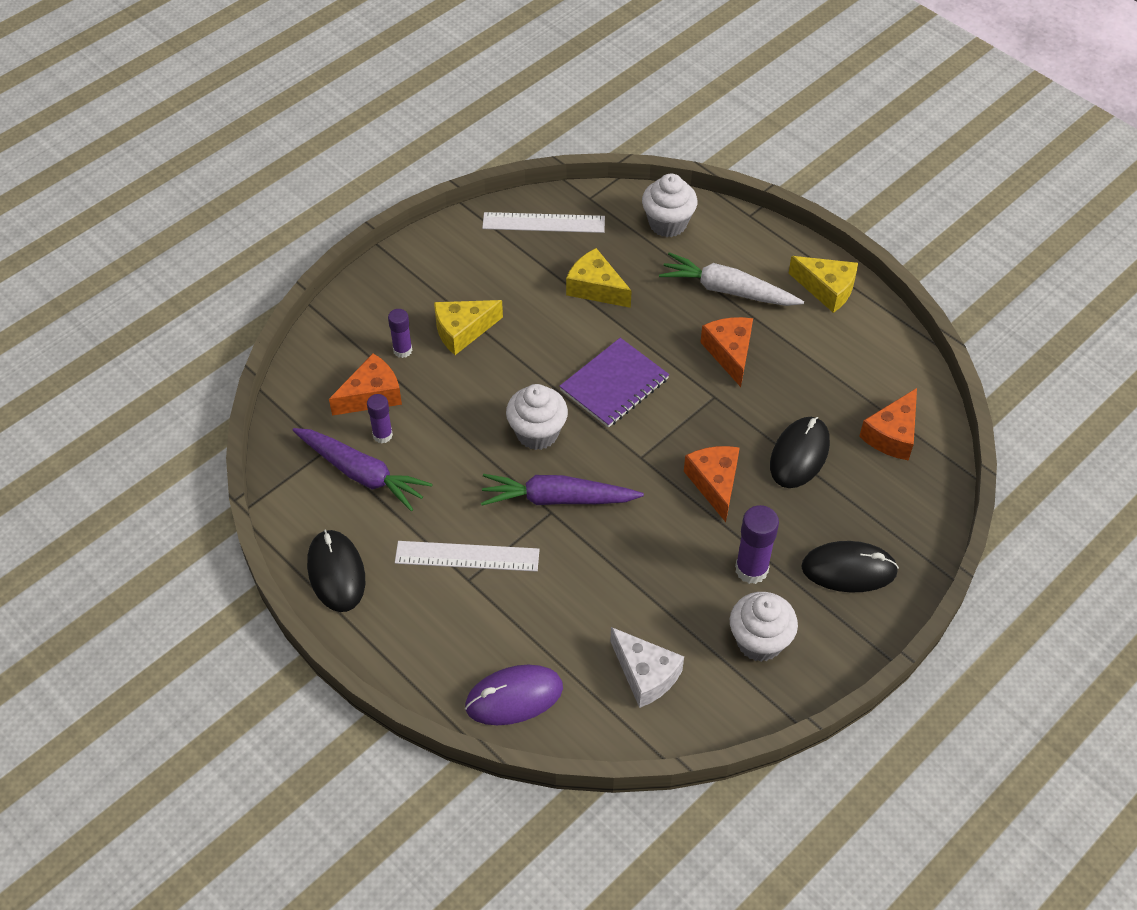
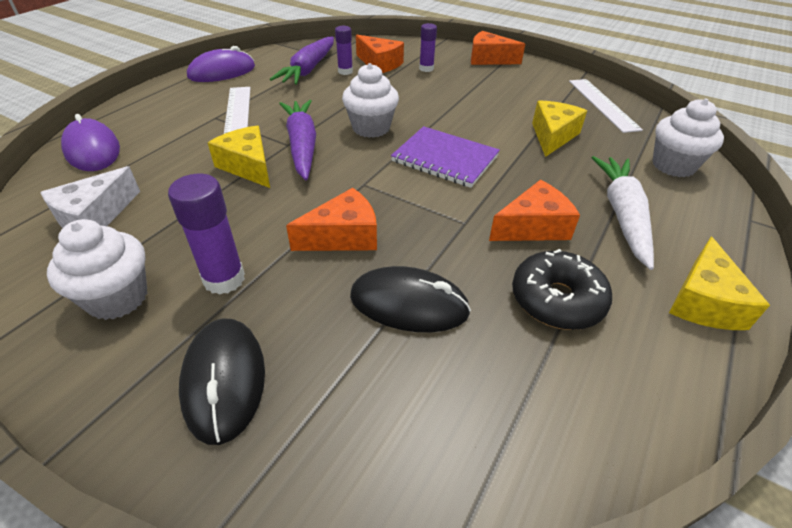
camera: 75 degrees right, 10 degrees down
black mouse [307,530,365,612] -> purple mouse [187,46,255,82]
yellow cheese [434,300,503,355] -> yellow cheese moved to [208,126,270,188]
orange cheese [859,388,917,461] -> orange cheese moved to [471,31,525,65]
none -> black donut [512,249,612,330]

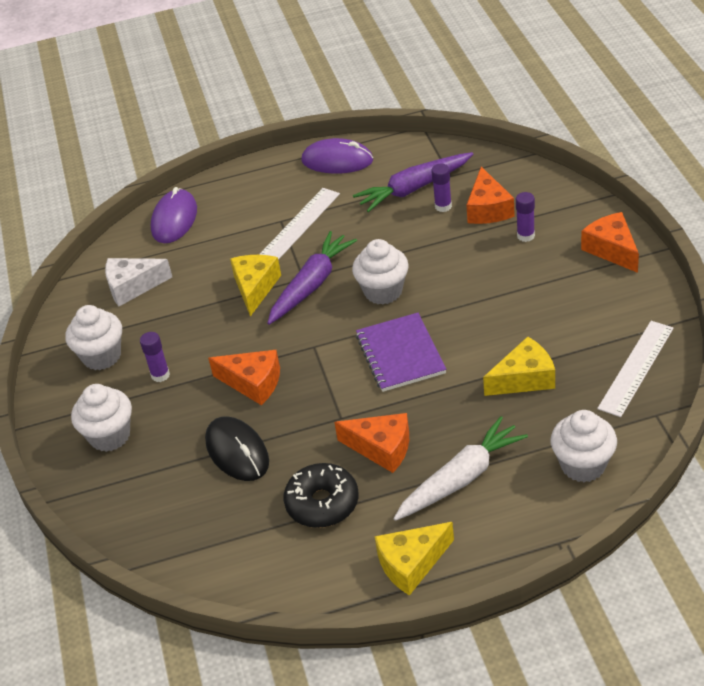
camera: 50 degrees right, 0 degrees up
purple glue stick [168,174,245,295] -> purple glue stick [140,332,170,382], size x0.64
black mouse [179,319,265,445] -> white cupcake [71,384,132,452]

